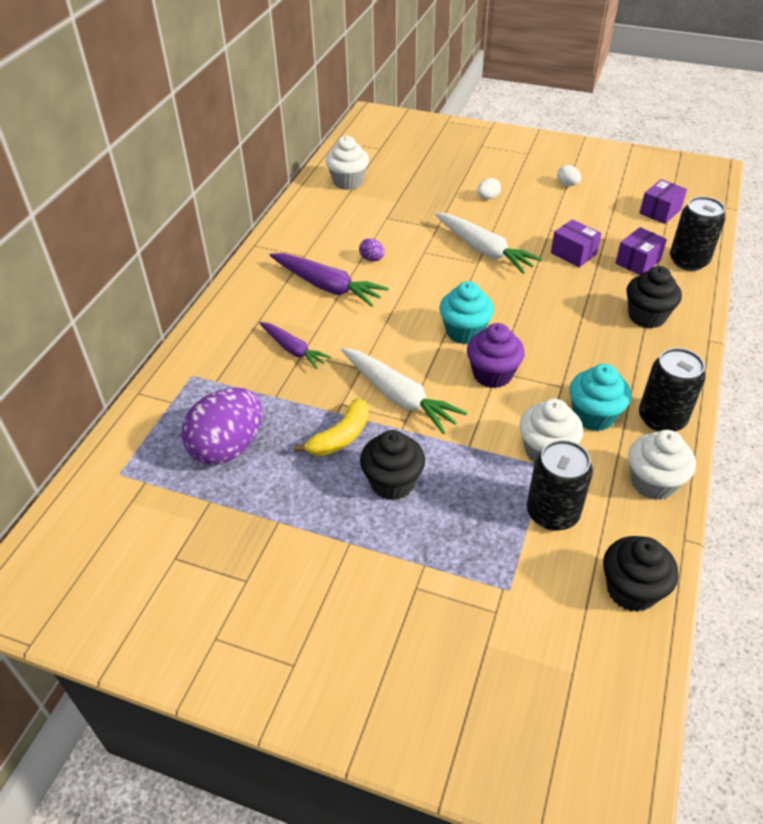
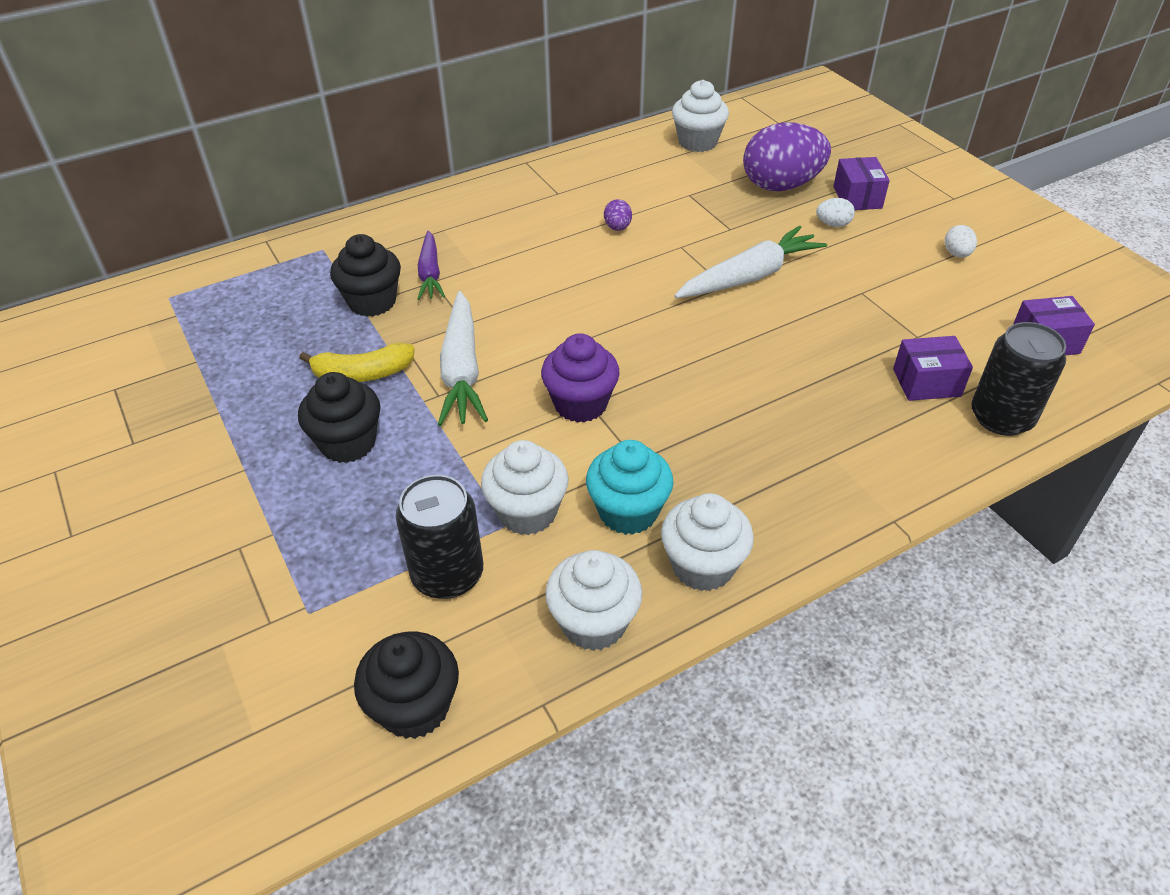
camera: 40 degrees right, 0 degrees up
purple egg [181,388,262,465] -> purple egg moved to [743,122,831,191]
purple carrot [269,253,389,307] -> none
white carrot [435,213,542,274] -> white carrot turned 120 degrees counterclockwise [674,226,827,298]
turquoise cupcake [439,281,494,344] -> none
purple box [551,219,602,267] -> purple box moved to [833,157,890,210]
black cupcake [626,266,682,329] -> black cupcake moved to [330,234,401,317]
black can [639,348,706,432] -> white cupcake [661,493,754,591]

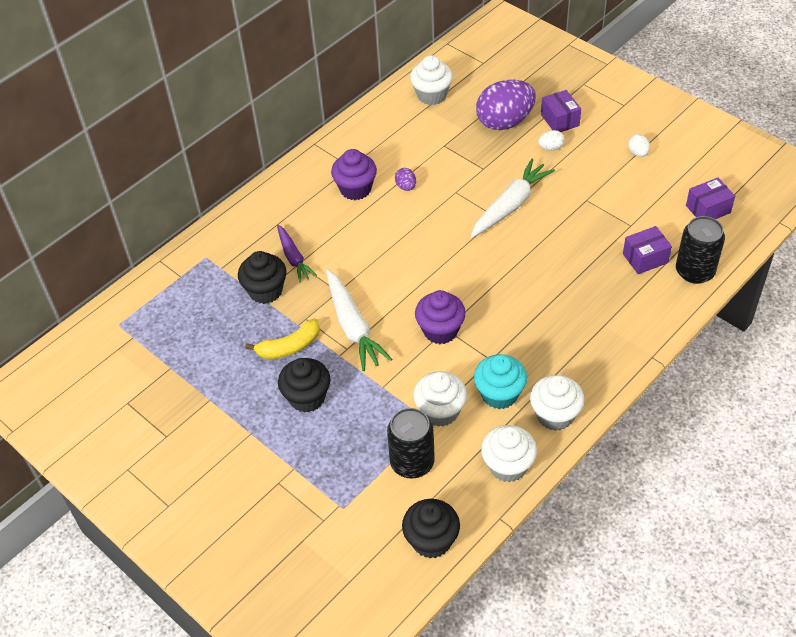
camera: 15 degrees left, 5 degrees up
none -> purple cupcake [331,149,377,200]

